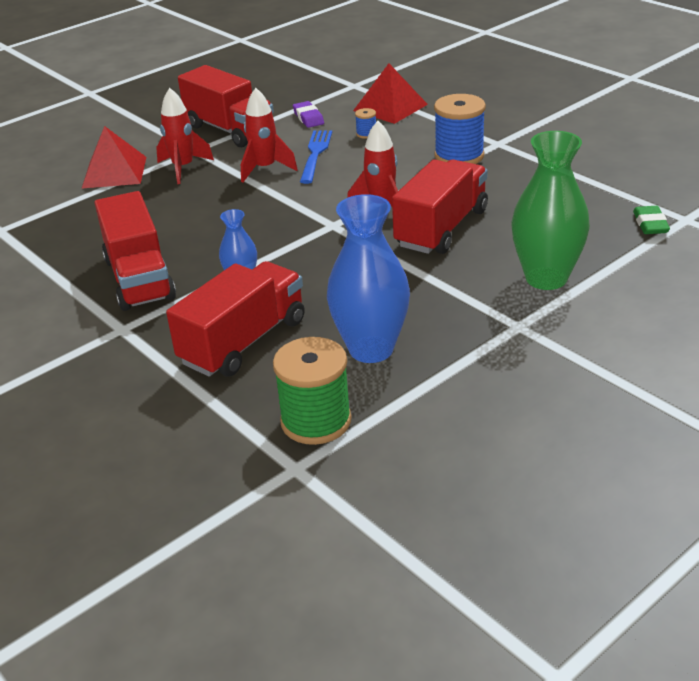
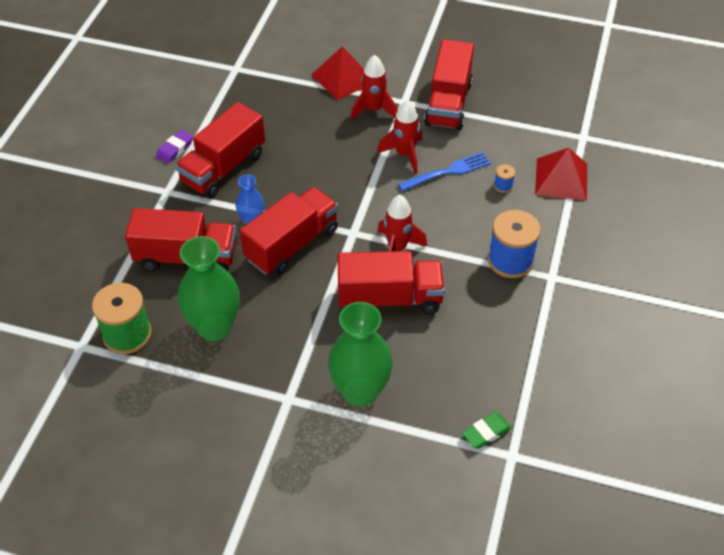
camera: 55 degrees right, 15 degrees up
purple eraser [293,101,324,128] -> purple eraser moved to [156,130,193,164]
blue vase [327,194,410,363] -> green vase [178,236,240,341]
none -> red truck [240,187,338,275]

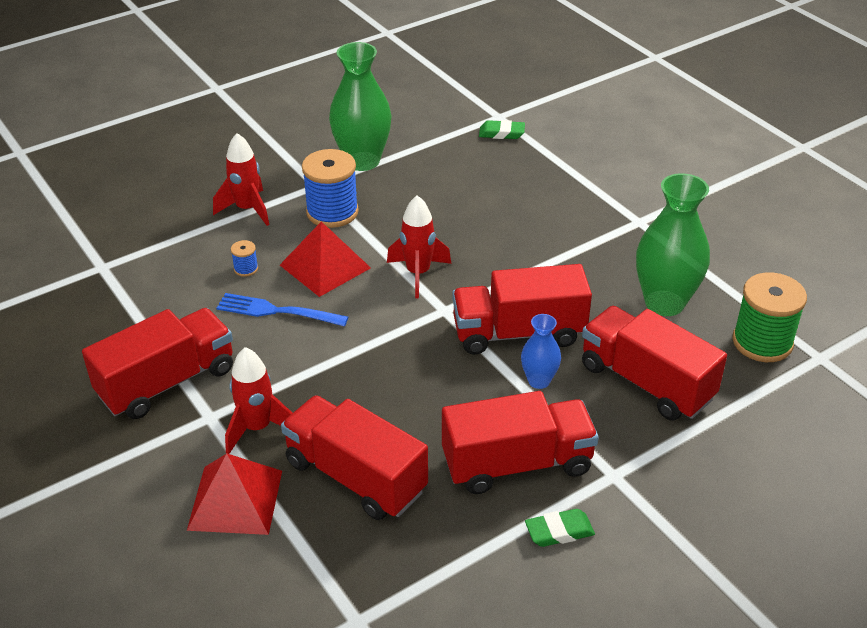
camera: 140 degrees left, 10 degrees down
purple eraser [156,130,193,164] -> green eraser [525,509,595,547]
green vase [328,302,393,407] -> green vase moved to [329,42,392,171]
red truck [338,251,445,314] -> red truck moved to [281,395,428,520]
red rocket [377,100,422,174] -> red rocket moved to [213,133,269,226]
red pyramid [535,147,587,201] -> red pyramid moved to [280,221,371,297]

